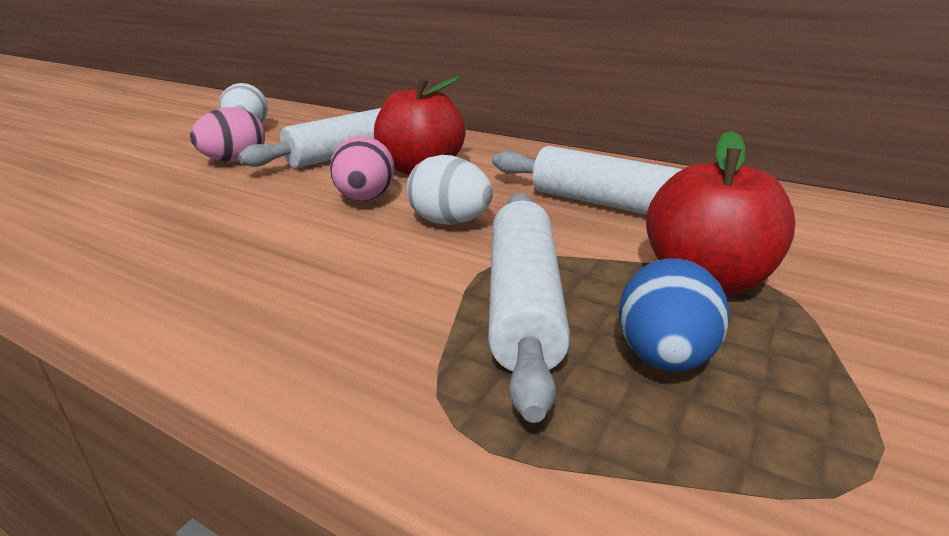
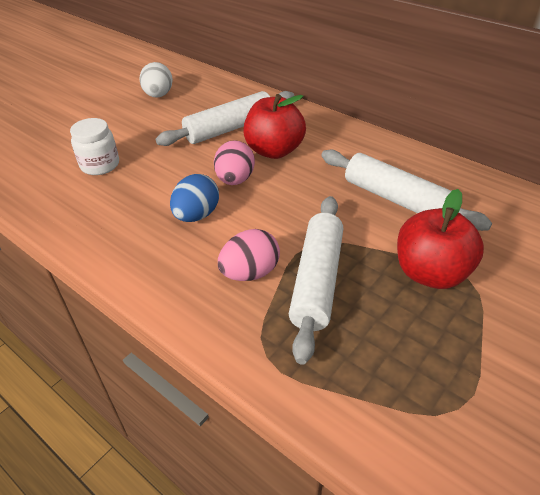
camera: 10 degrees right, 15 degrees up
pink egg [190,107,265,162] -> pink egg moved to [218,229,280,281]
white egg [406,155,493,225] -> none
blue egg [619,259,730,372] -> blue egg moved to [170,174,219,222]
none -> white jar [70,118,119,175]

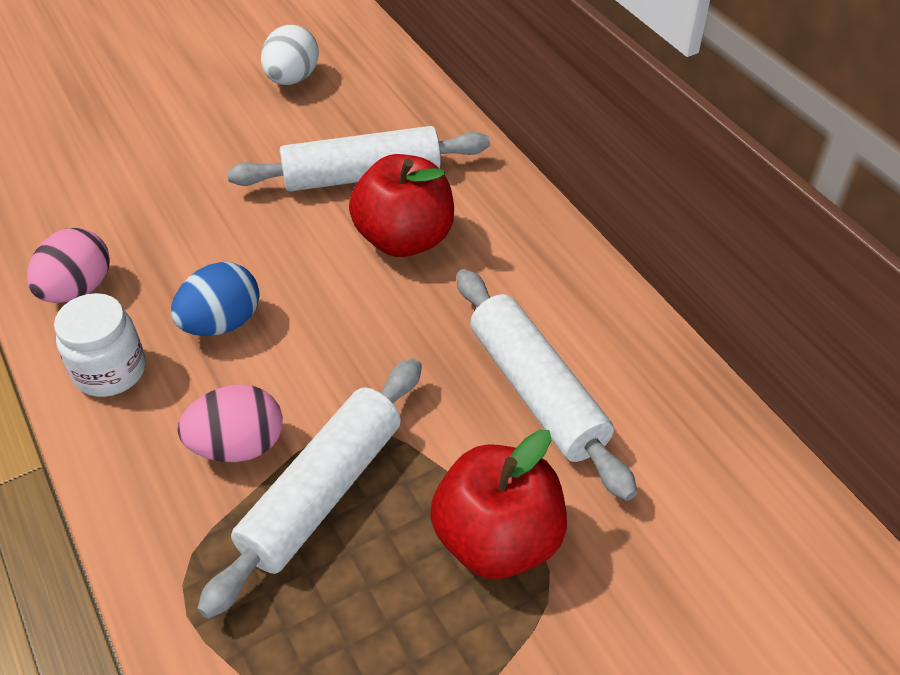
camera: 20 degrees right, 5 degrees up
white jar [70,118,119,175] -> white jar moved to [54,293,146,397]
pink egg [214,140,255,185] -> pink egg moved to [27,228,110,303]

